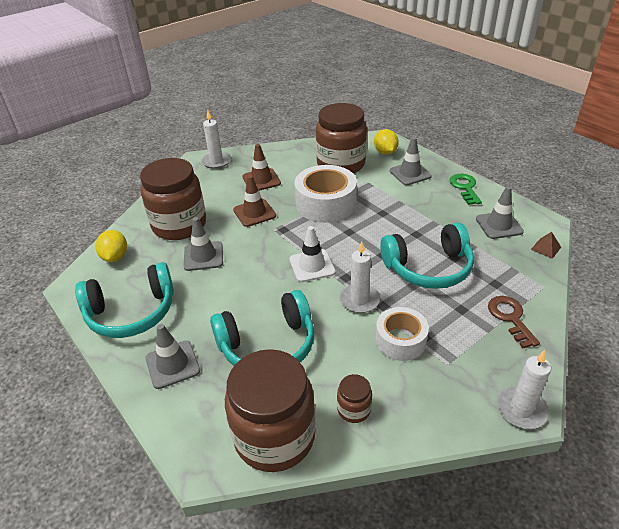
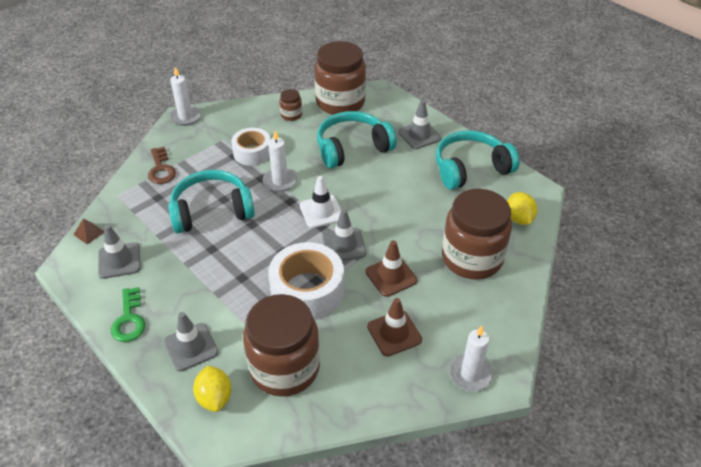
camera: 175 degrees right, 5 degrees up
grey traffic cone [184,217,223,271] -> grey traffic cone moved to [322,209,366,261]

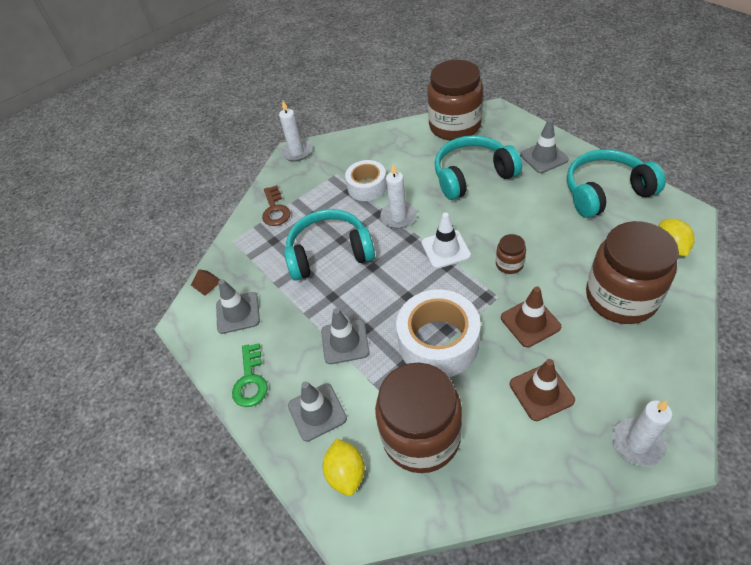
camera: 10 degrees right, 5 degrees up
brown jar [279,89,302,121] -> brown jar moved to [496,234,526,274]
grey traffic cone [322,209,366,261] -> grey traffic cone moved to [321,308,370,364]

